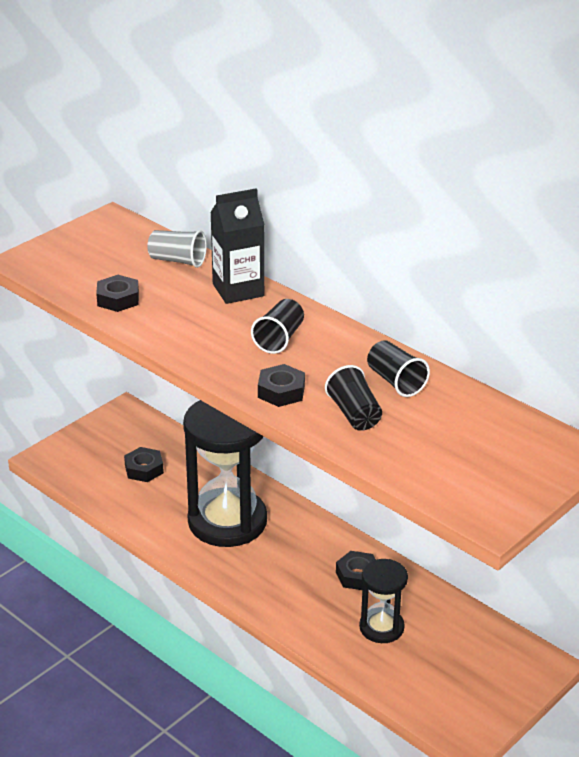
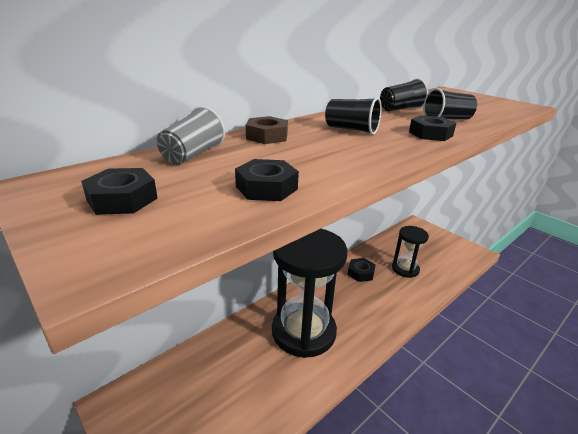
camera: 85 degrees left, 5 degrees down
black nut [124,447,164,482] -> black nut moved to [81,168,158,215]
black carton [210,188,264,304] -> brown nut [246,116,288,144]

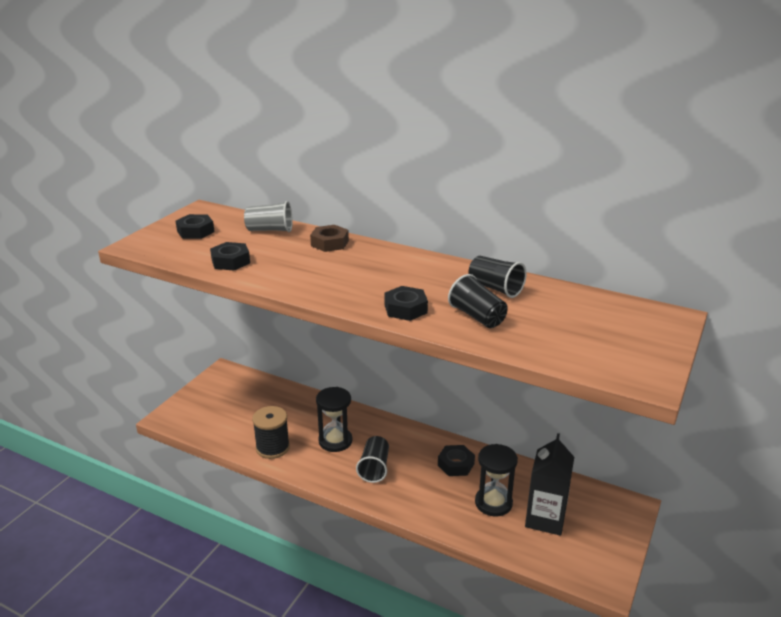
camera: 70 degrees right, 0 degrees up
black hourglass [272,229,347,358] -> black hourglass [316,387,352,452], size x0.52
black cup [325,97,381,135] -> black cup moved to [356,436,389,483]
none -> black spool [252,406,290,459]
none -> black carton [525,433,574,536]

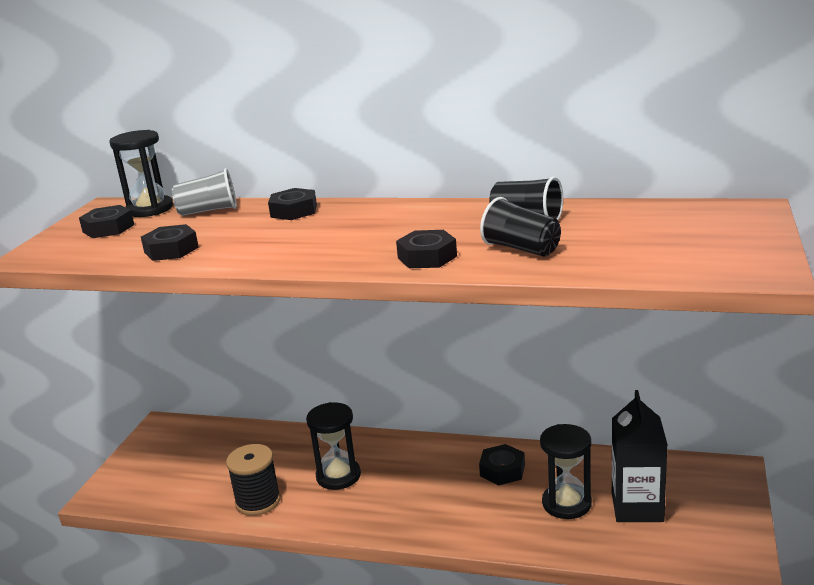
camera: 10 degrees left, 5 degrees down
brown nut [310,225,349,252] -> black nut [268,188,317,220]
black cup [356,436,389,483] -> none
none -> black hourglass [109,130,173,217]

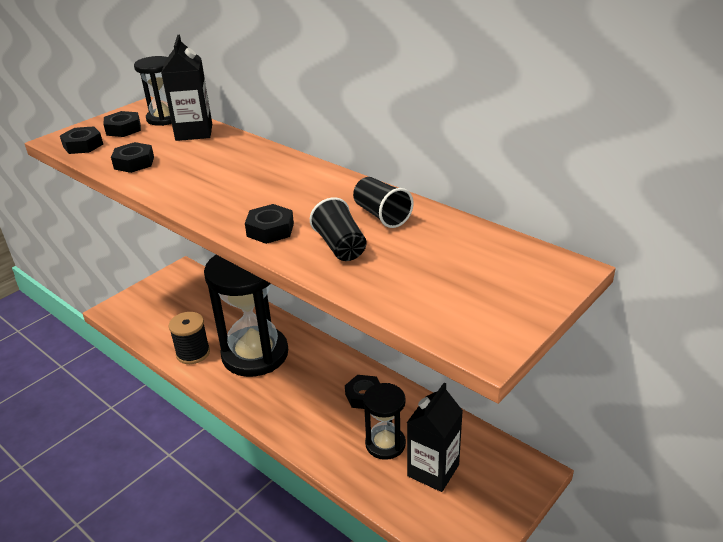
camera: 25 degrees right, 10 degrees up
grey cup [172,168,237,216] -> black carton [161,35,212,141]
black nut [268,188,317,220] -> black nut moved to [60,126,103,154]
black hourglass [306,402,361,490] -> black hourglass [204,255,288,377], size x1.93

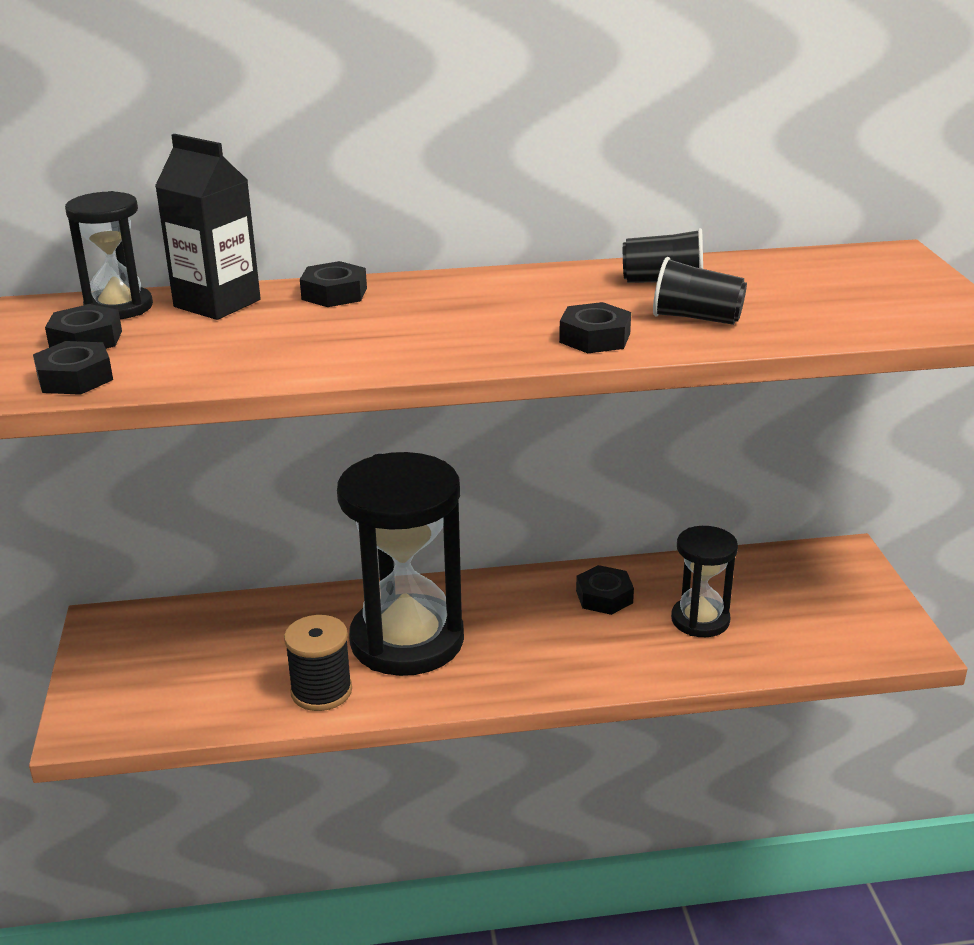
camera: 50 degrees left, 5 degrees down
black nut [111,142,154,173] -> black nut moved to [300,261,367,307]
black carton [407,383,463,492] -> none

